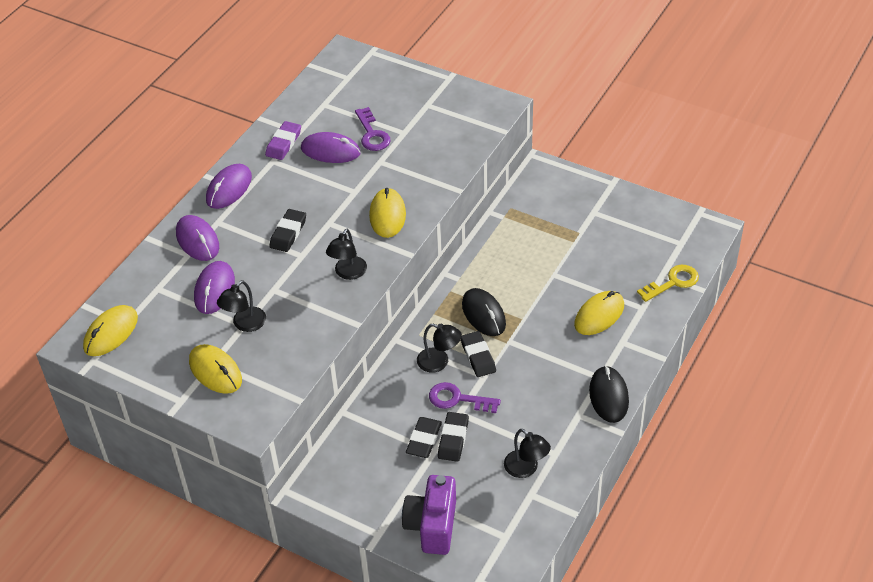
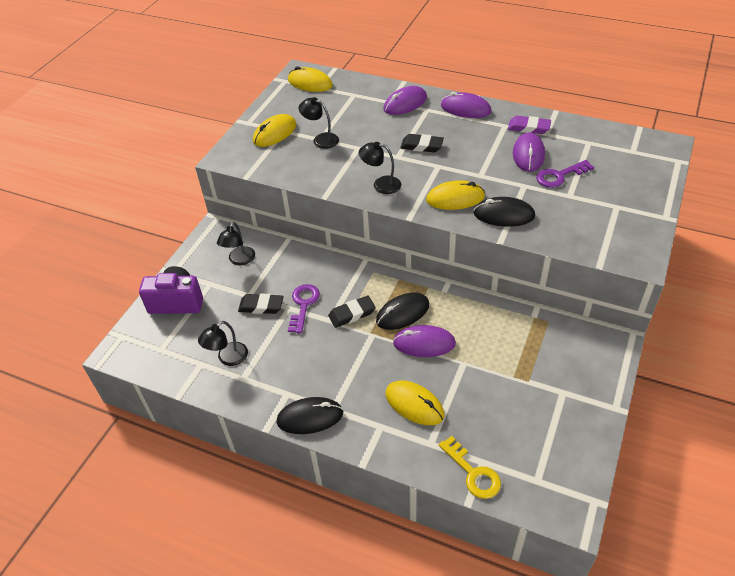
camera: 85 degrees right, 0 degrees up
purple mouse [194,261,235,314] -> purple mouse moved to [393,325,456,357]
black eraser [406,417,442,458] -> none
black lamp [417,324,462,373] -> black lamp moved to [217,222,255,265]
none -> black mouse [473,197,535,227]

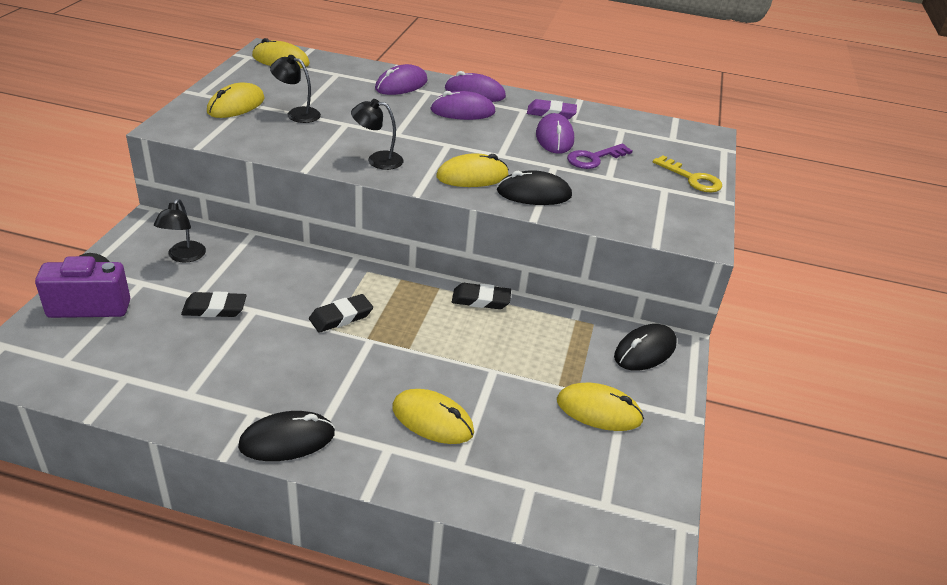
camera: 15 degrees left, 10 degrees down
black lamp [198,321,248,366] -> none
purple key [288,284,320,334] -> none
black mouse [376,292,429,330] -> black mouse moved to [614,324,677,371]
purple mouse [393,325,456,357] -> purple mouse moved to [430,91,495,120]
black eraser [400,134,444,153] -> black eraser moved to [452,283,511,309]
yellow key [439,436,501,499] -> yellow key moved to [653,155,722,192]
none -> yellow mouse [557,383,644,431]

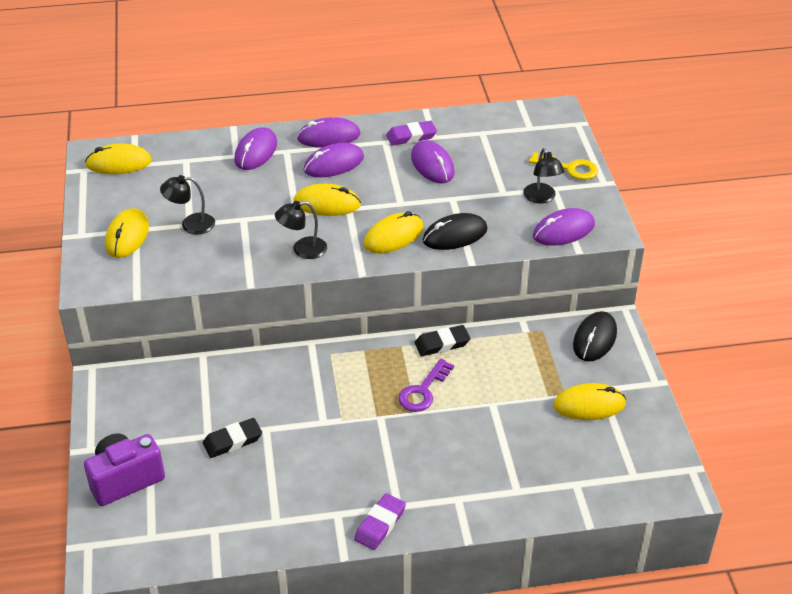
camera: 20 degrees left, 5 degrees up
black lamp [154,199,206,263] -> black lamp moved to [523,148,565,204]
black mouse [238,411,335,461] -> purple eraser [354,493,406,550]
black eraser [309,294,373,333] -> none
yellow mouse [392,389,474,444] -> yellow mouse moved to [293,184,361,216]
purple key [567,144,632,169] -> purple key moved to [398,359,454,412]
none -> purple mouse [533,208,595,246]

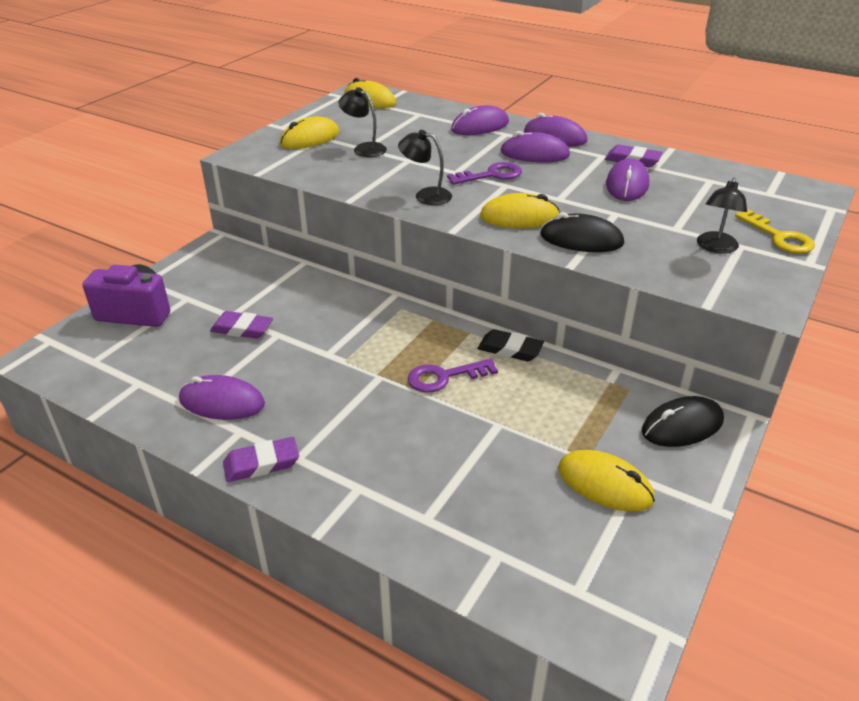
camera: 40 degrees right, 5 degrees down
black eraser [203,418,262,458] -> purple eraser [210,311,273,339]
yellow mouse [293,184,361,216] -> purple key [447,162,522,185]
purple mouse [533,208,595,246] -> purple mouse moved to [179,375,265,420]

